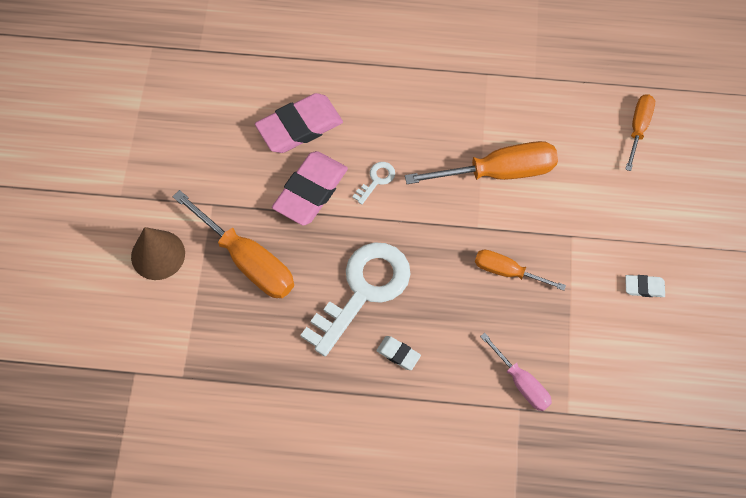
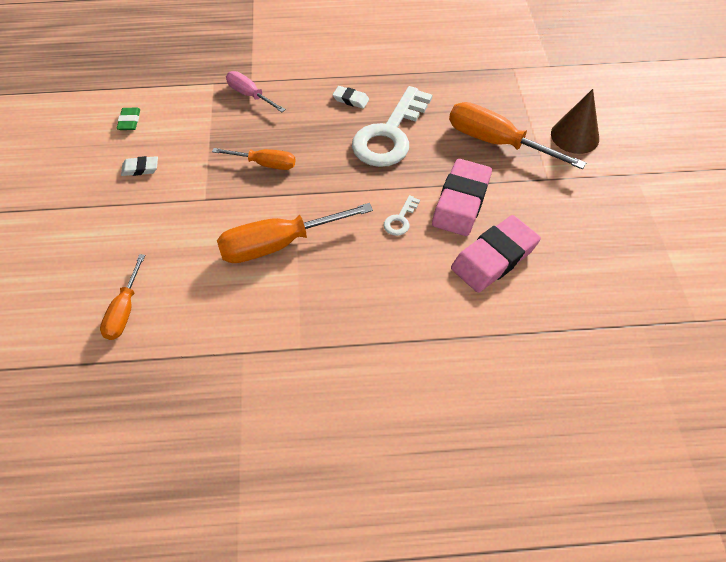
camera: 170 degrees right, 10 degrees down
none -> green eraser [117,108,140,130]

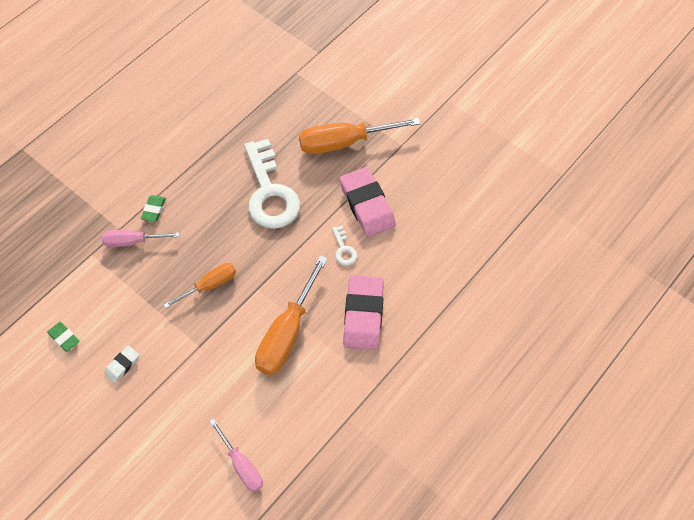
camera: 45 degrees left, 5 degrees up
orange screwdriver [100,254,145,340] -> pink screwdriver [209,418,263,492]
white eraser [333,86,369,109] -> none
pink eraser [451,215,541,293] -> pink eraser moved to [343,275,384,350]
brown cone [551,89,599,154] -> none
none -> green eraser [141,195,166,222]

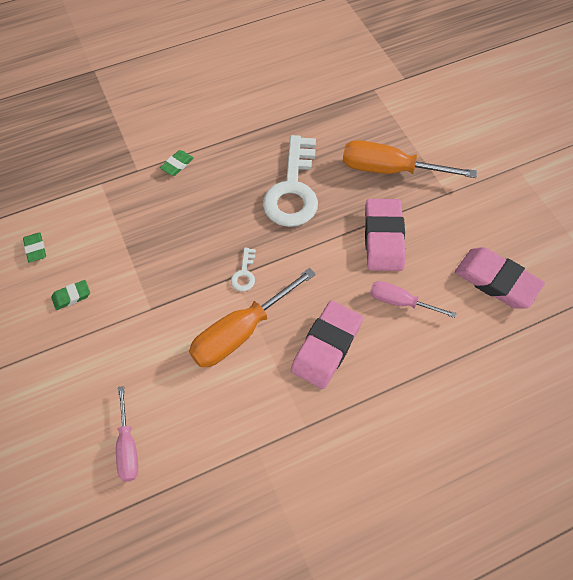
camera: 25 degrees right, 0 degrees up
pink screwdriver [102,230,180,247] -> pink screwdriver moved to [370,281,457,318]
white eraser [104,346,139,383] -> green eraser [51,280,90,310]
orange screwdriver [164,263,236,308] -> none
white key [332,226,357,265] -> white key moved to [231,248,256,291]
none -> pink eraser [455,247,545,309]

